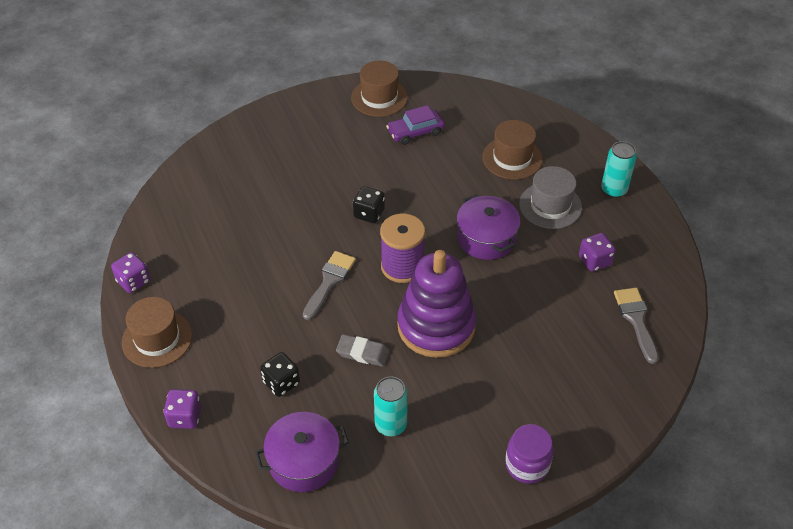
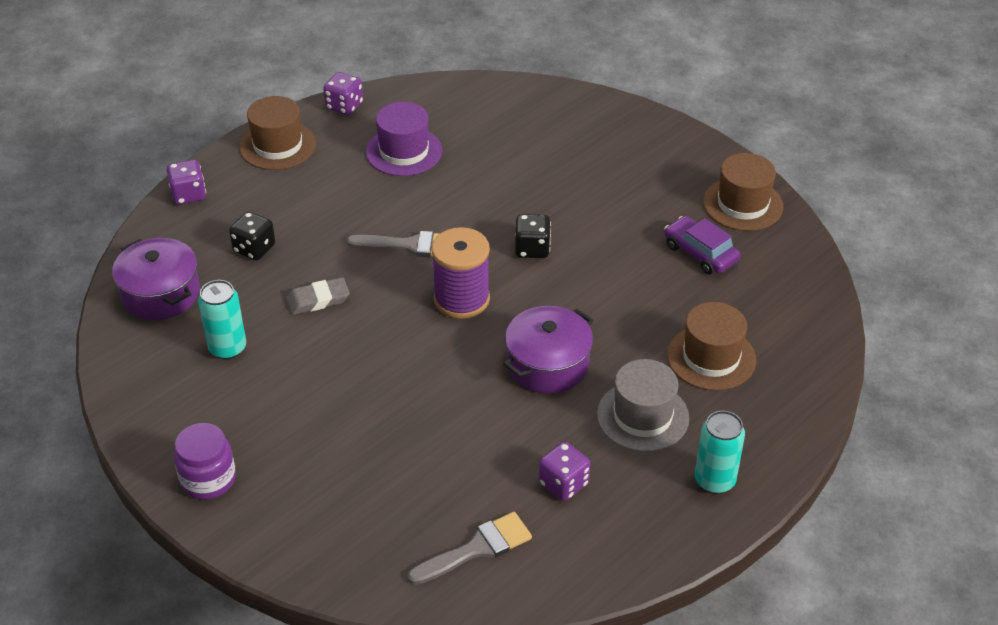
camera: 70 degrees right, 5 degrees down
grey eraser [336,334,389,367] -> grey eraser turned 75 degrees clockwise [286,277,350,315]
purple stacking toy [397,250,476,358] -> none
none -> purple hat [366,102,442,176]

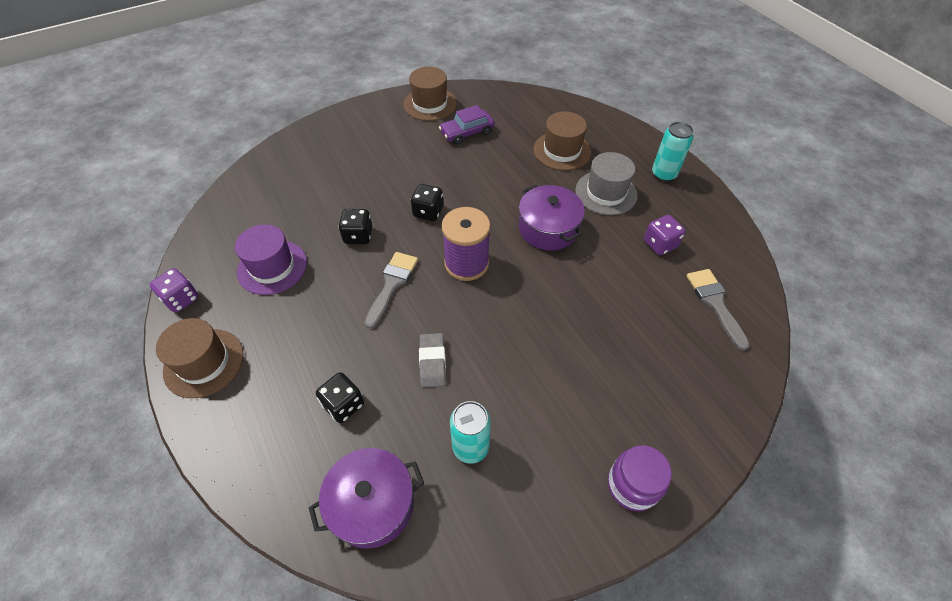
camera: 75 degrees left, 10 degrees up
purple dice [167,160,206,205] -> none
none -> black dice [338,209,372,244]

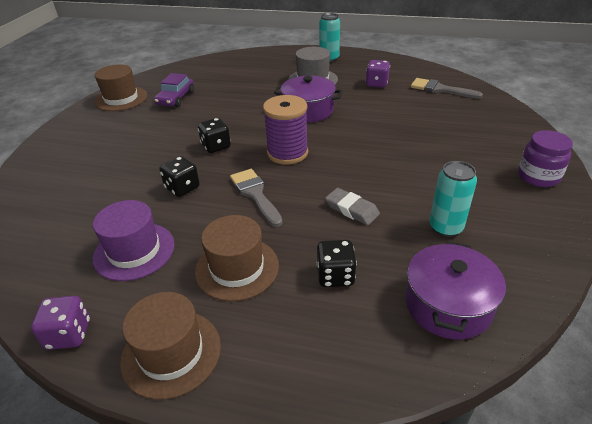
camera: 45 degrees left, 15 degrees down
brown hat [533,112,591,170] -> brown hat moved to [195,215,279,301]

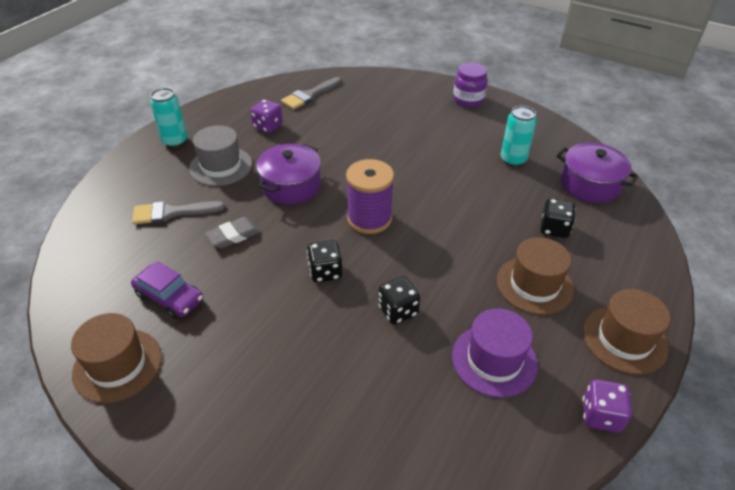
camera: 75 degrees left, 5 degrees up
grey brush [230,169,283,227] -> grey brush moved to [132,201,225,225]
grey eraser [325,188,380,225] -> grey eraser moved to [205,217,260,248]

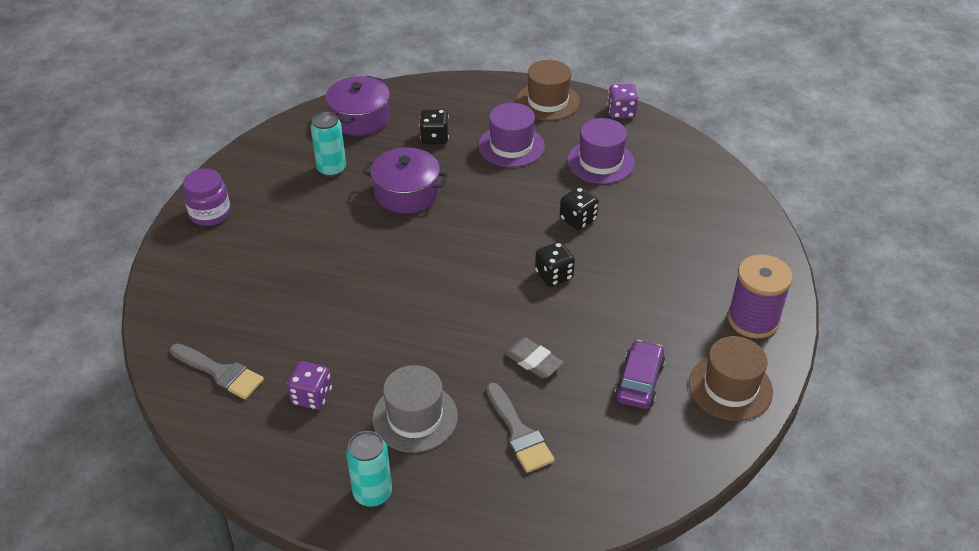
camera: 105 degrees left, 0 degrees up
purple pot [256,144,321,204] -> purple pot moved to [363,147,448,214]
purple spool [346,159,394,234] -> purple spool moved to [728,254,793,339]
brown hat [497,237,574,315] -> purple hat [478,103,545,167]

